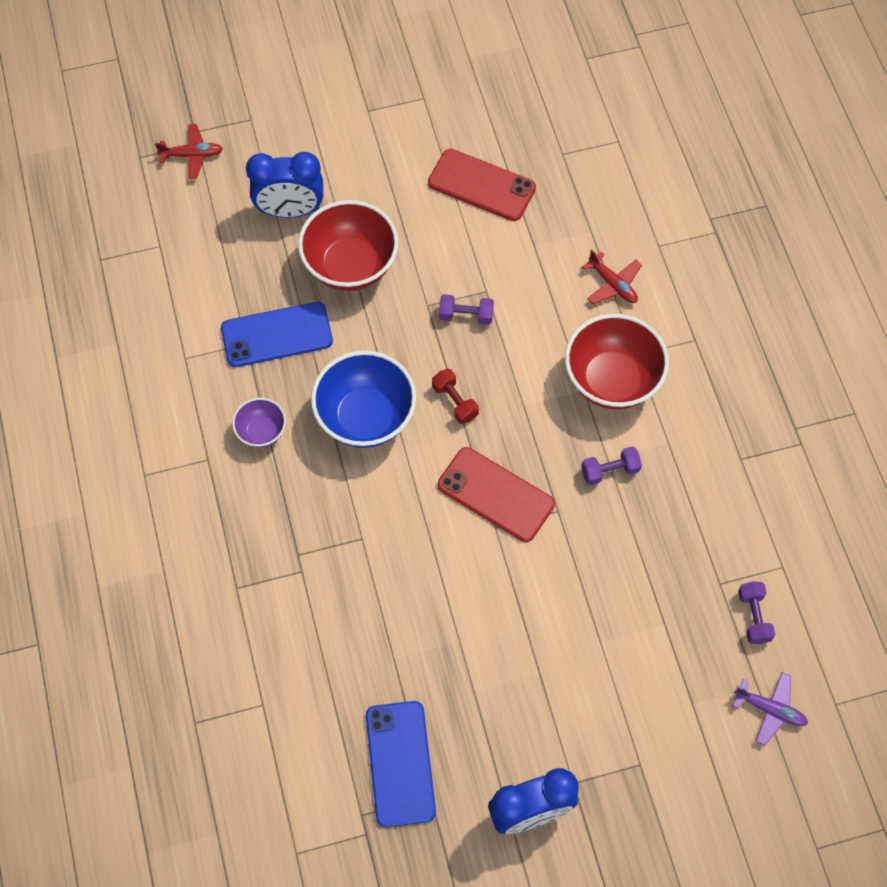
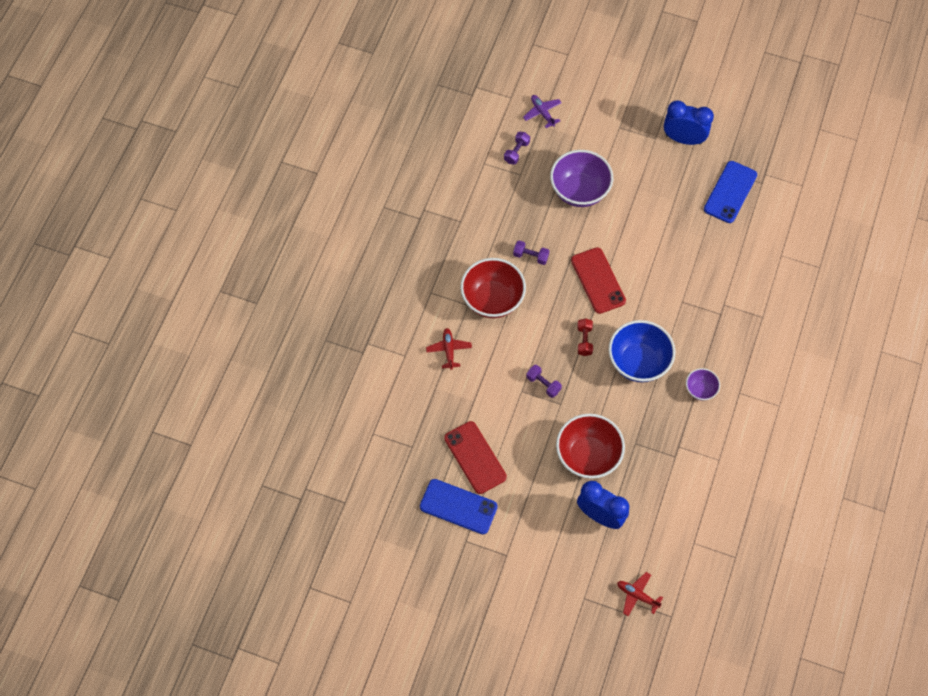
camera: 145 degrees left, 0 degrees up
blue phone [221,302,333,367] -> blue phone moved to [420,479,498,534]
none -> purple bowl [550,150,613,207]

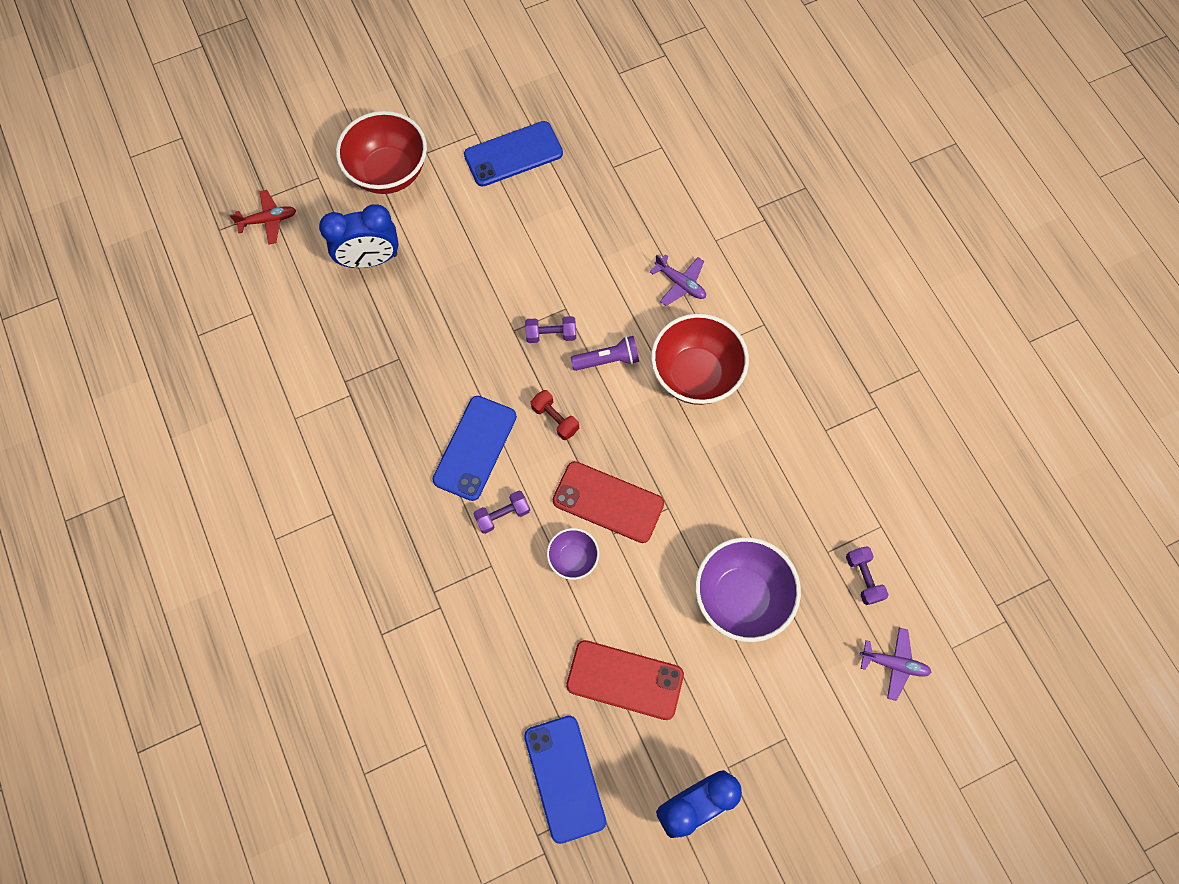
camera: 135 degrees right, 5 degrees up
red plane [426,328,472,370] -> purple plane [650,254,706,306]
red phone [444,421,507,494] -> red phone moved to [566,640,684,720]
purple dumbbell [513,240,549,265] -> purple dumbbell moved to [473,491,530,534]
red bowl [556,414,625,479] -> red bowl moved to [336,111,427,194]
blue bowl [609,320,676,382] -> blue phone [432,396,517,501]
purple bowl [686,368,720,401] -> purple bowl moved to [547,528,599,580]
none -> purple flashlight [571,336,639,371]

